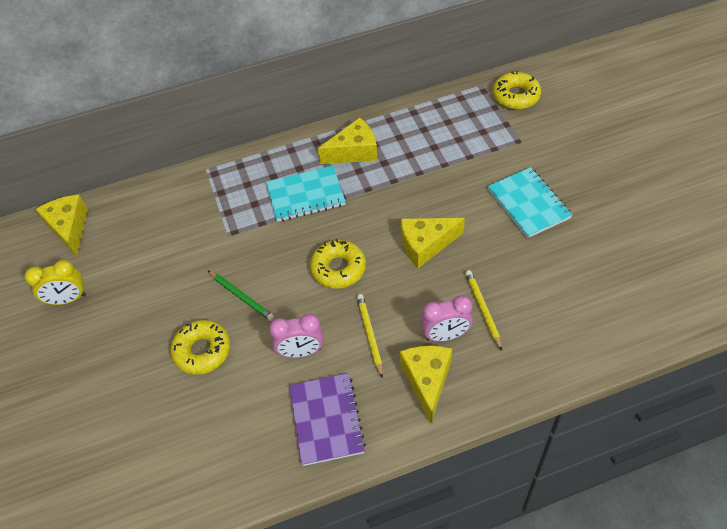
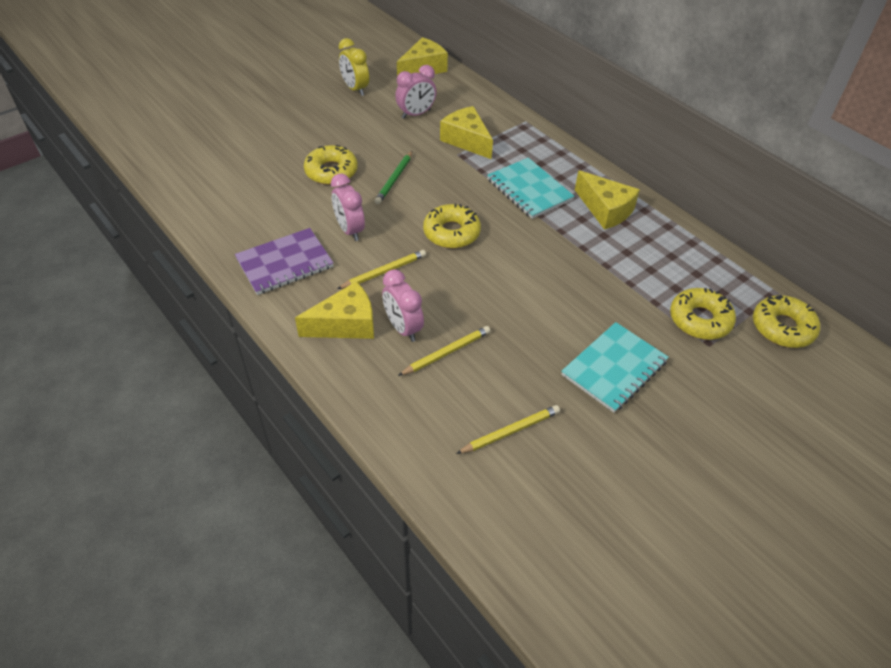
camera: 65 degrees right, 5 degrees down
yellow cheese [401,218,465,268] -> yellow cheese moved to [440,106,493,159]
none -> pink clock [395,65,436,119]
none -> yellow pencil [456,405,560,454]
none -> yellow donut [670,288,736,340]

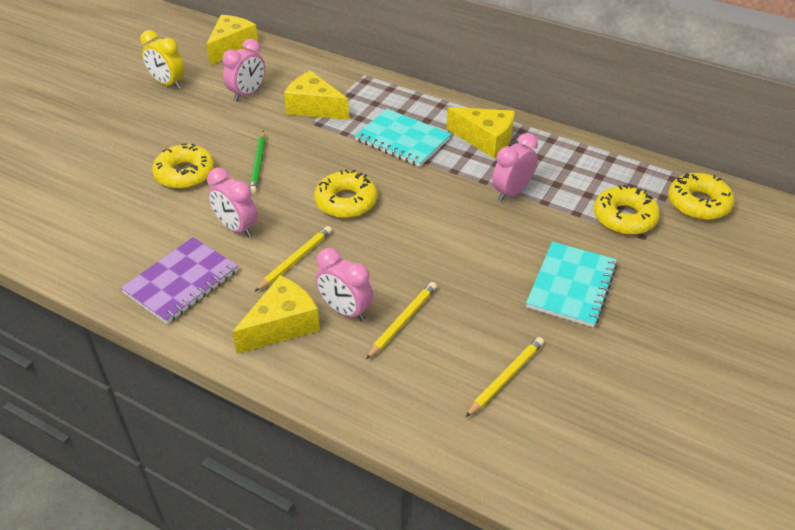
camera: 20 degrees left, 5 degrees down
none -> pink clock [492,133,538,202]

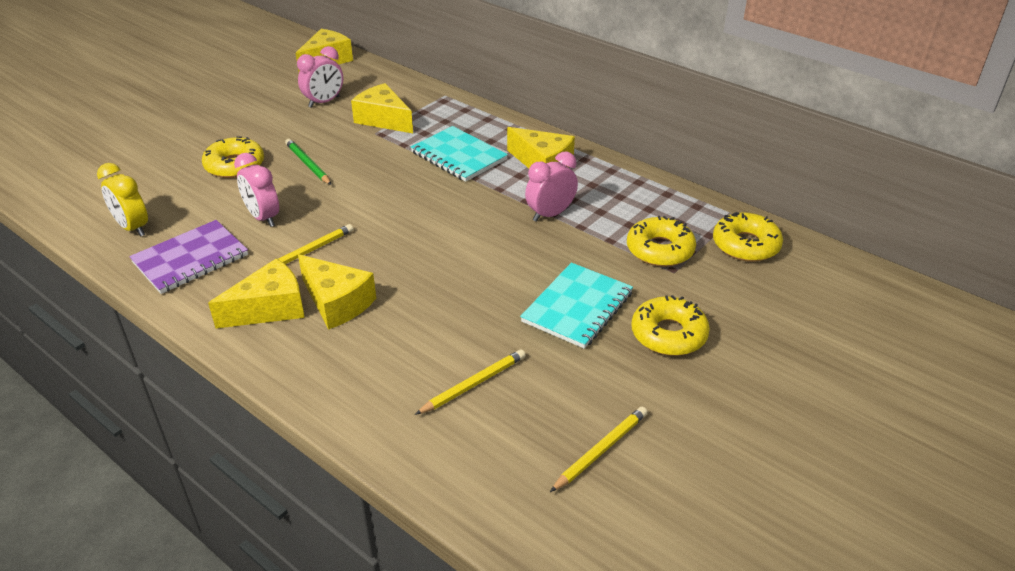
camera: 10 degrees right, 5 degrees down
yellow clock [140,30,184,89] -> yellow clock moved to [97,163,148,237]
green pencil [250,131,265,194] -> green pencil turned 135 degrees clockwise [285,139,331,185]
yellow donut [314,170,377,218] -> yellow donut moved to [631,295,710,356]
pink clock [315,248,373,321] -> yellow cheese [298,254,376,330]
yellow pencil [366,282,437,359] -> yellow pencil moved to [550,406,648,492]

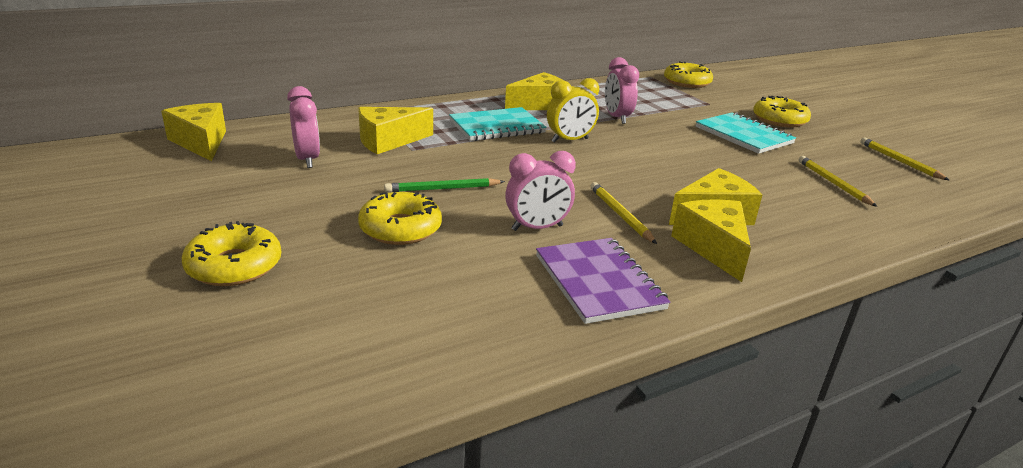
camera: 70 degrees left, 10 degrees down
yellow clock [97,163,148,237] -> yellow clock moved to [547,78,599,143]
yellow donut [627,216,696,267] -> yellow donut moved to [182,221,281,286]

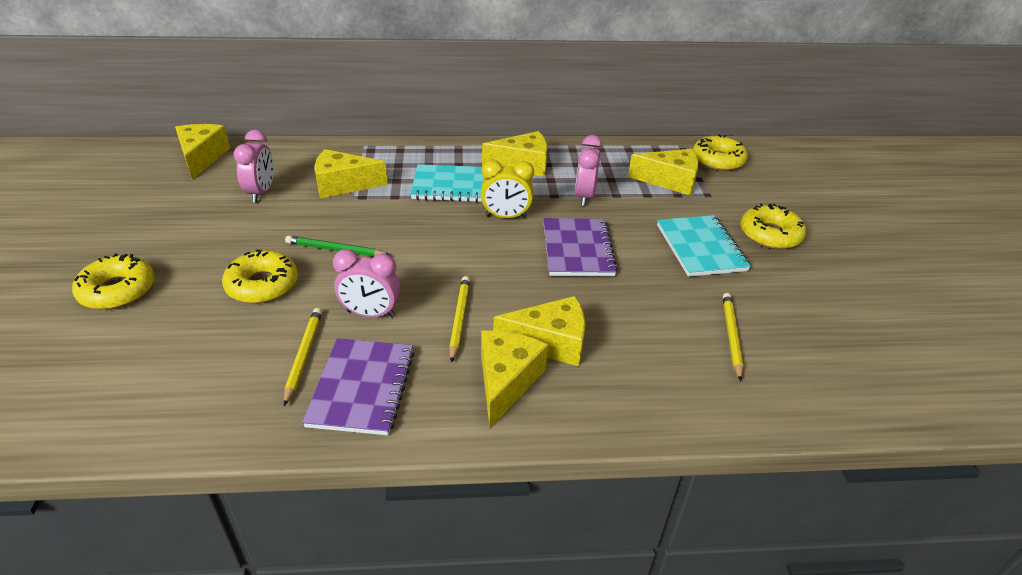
camera: 25 degrees right, 10 degrees up
yellow pencil [860,137,949,180] -> yellow pencil moved to [284,308,322,406]
none -> purple notebook [543,218,618,276]
none -> yellow cheese [628,149,699,195]

